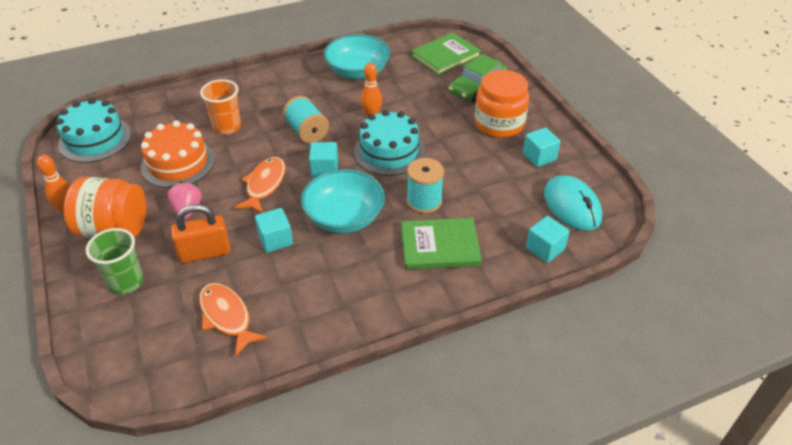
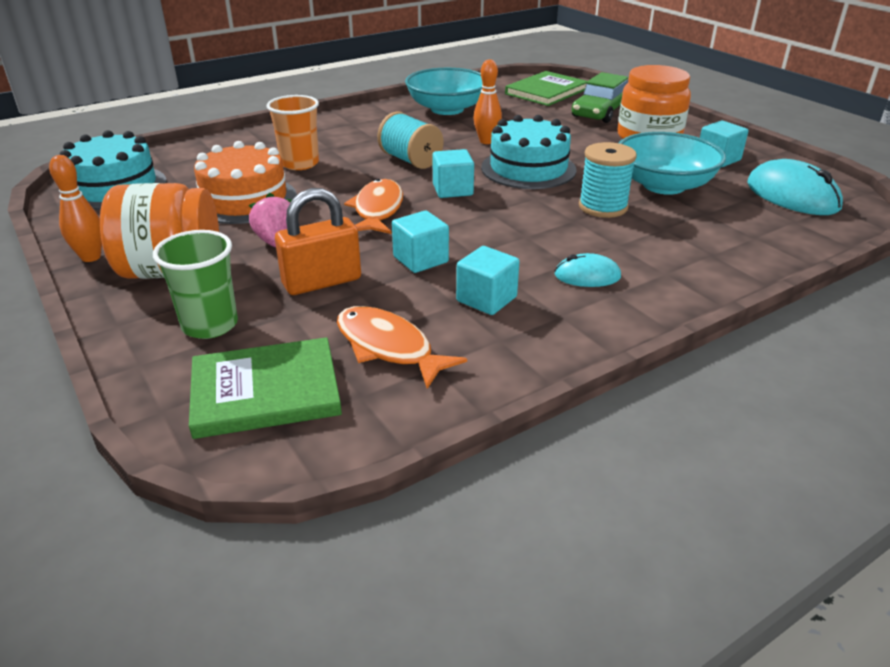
camera: 10 degrees left, 10 degrees down
turquoise bowl [301,169,385,233] -> turquoise bowl moved to [619,132,726,195]
green book [401,218,482,270] -> green book moved to [189,337,342,439]
turquoise cube [526,216,570,263] -> turquoise cube moved to [456,246,520,315]
none -> turquoise mouse [555,253,621,287]

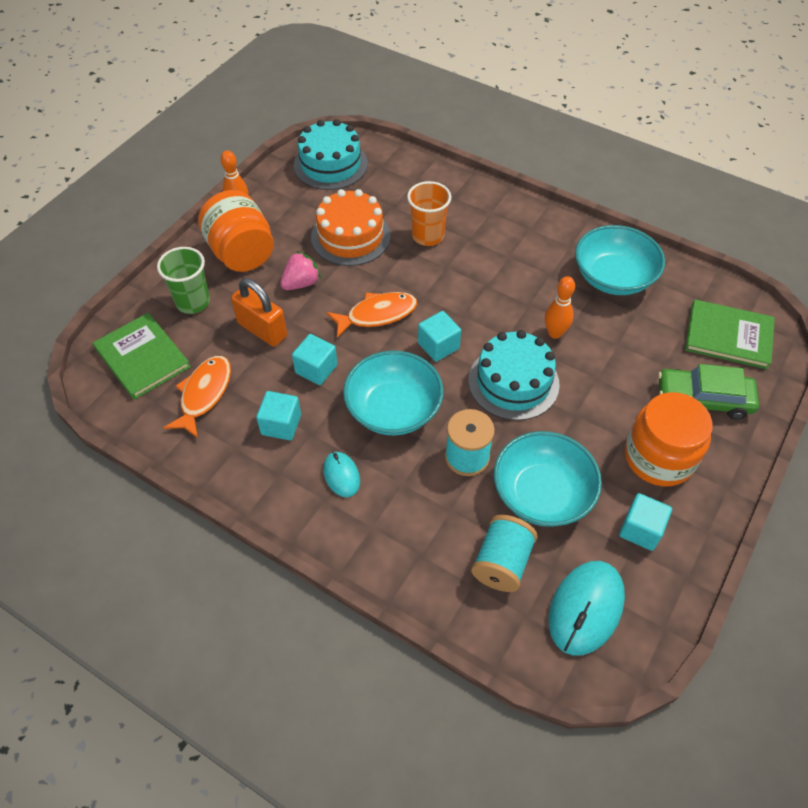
camera: 65 degrees right, 20 degrees up
turquoise spool [377,111,443,169] -> turquoise spool moved to [471,515,538,592]
none -> turquoise bowl [343,351,444,435]

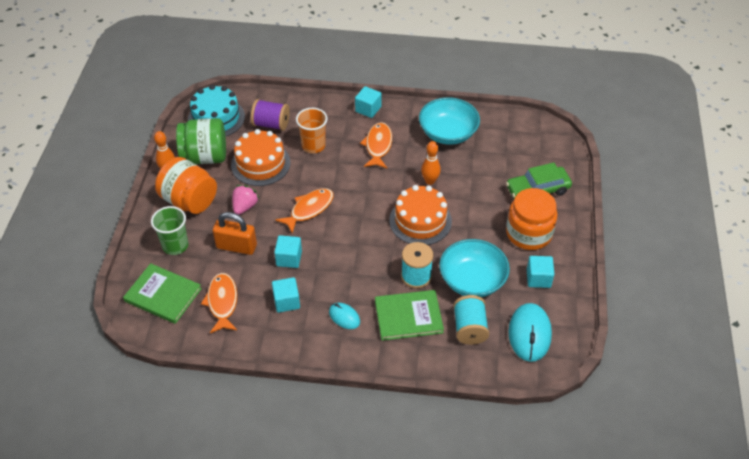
camera: 25 degrees left, 5 degrees down
turquoise bowl [343,351,444,435] -> none
turquoise cube [418,311,461,362] -> turquoise cube moved to [355,86,382,118]
turquoise cake [468,330,560,421] -> orange cake [389,185,452,245]
green book [685,300,775,369] -> green book moved to [375,290,444,341]
none -> green jar [176,118,226,164]
none -> purple spool [251,99,290,131]
none -> orange fish [360,122,392,169]

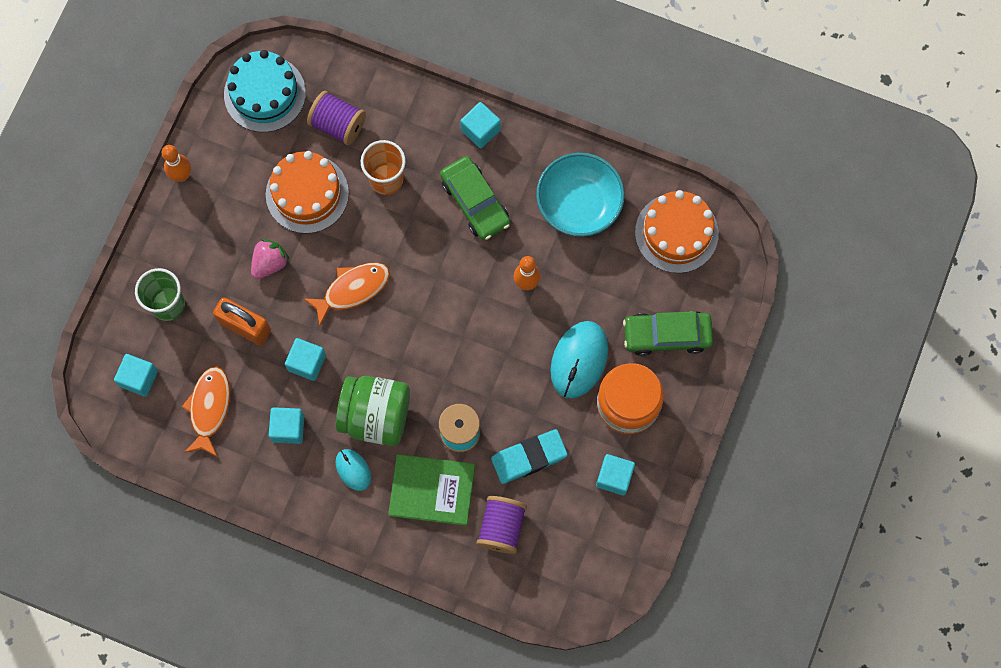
camera: 15 degrees right, 25 degrees up
green book [123,263,202,324] -> turquoise cube [114,354,158,397]
orange jar [155,157,217,214] -> none
green jar [176,118,226,164] -> green jar moved to [336,376,410,446]
orange fish [360,122,392,169] -> green car [440,156,510,240]
orange cake [389,185,452,245] -> orange cake moved to [635,190,719,273]
turquoise bowl [439,239,510,297] -> turquoise eraser [491,429,568,484]
turquoise spool [453,295,489,345] -> purple spool [477,496,527,554]
turquoise mouse [508,303,552,362] -> turquoise mouse moved to [550,321,608,399]

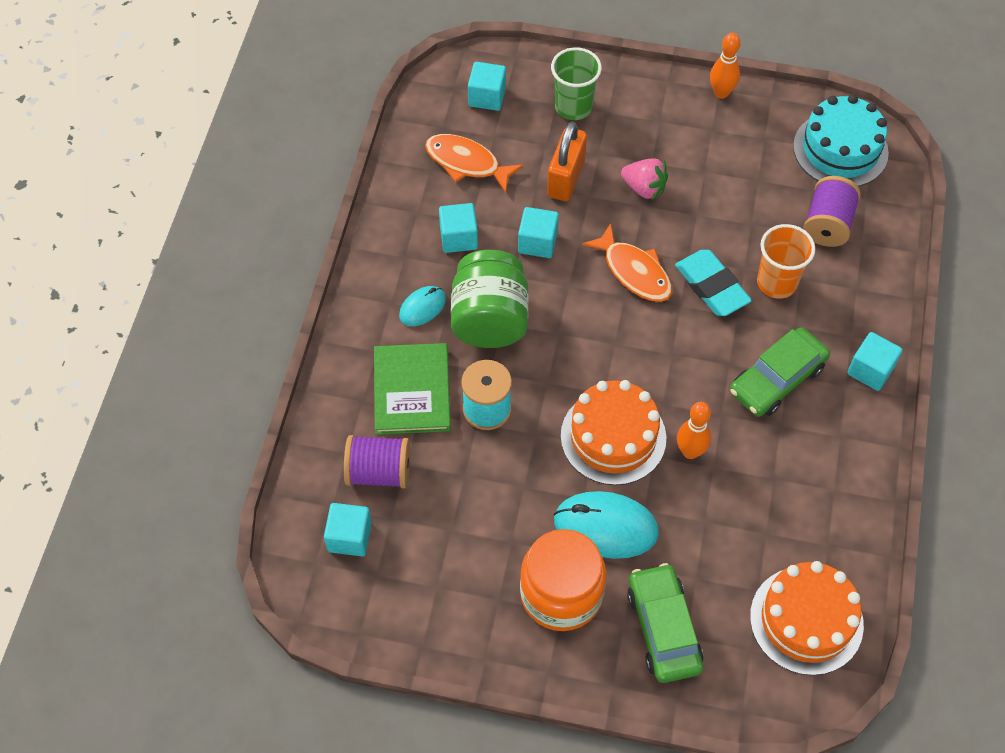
camera: 80 degrees right, 15 degrees down
orange fish [182,367,230,457] -> orange fish turned 150 degrees counterclockwise [425,134,523,193]
orange cake [266,151,349,234] -> orange cake moved to [561,380,666,485]
turquoise eraser [491,429,568,484] -> turquoise eraser moved to [675,250,752,316]
turquoise bowl [536,153,625,237] -> none
turquoise cube [596,454,635,496] -> turquoise cube moved to [324,503,372,556]

